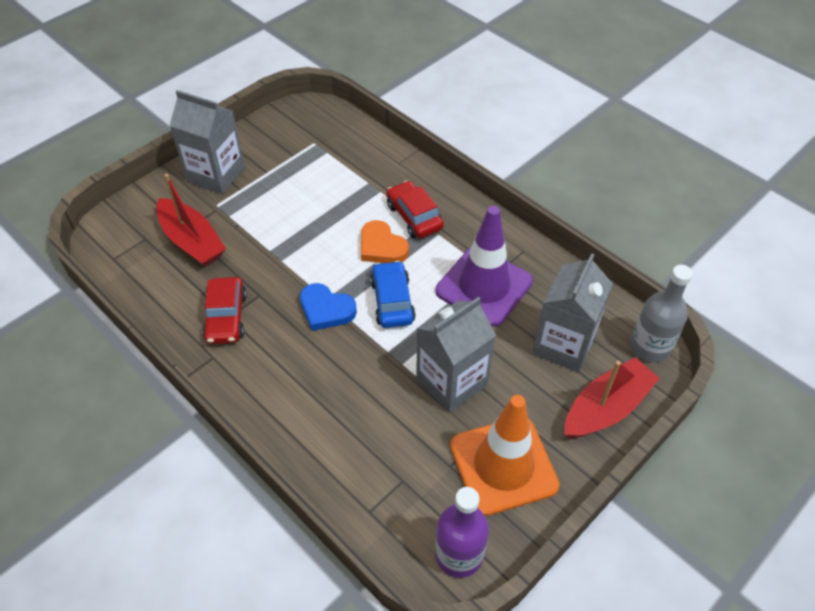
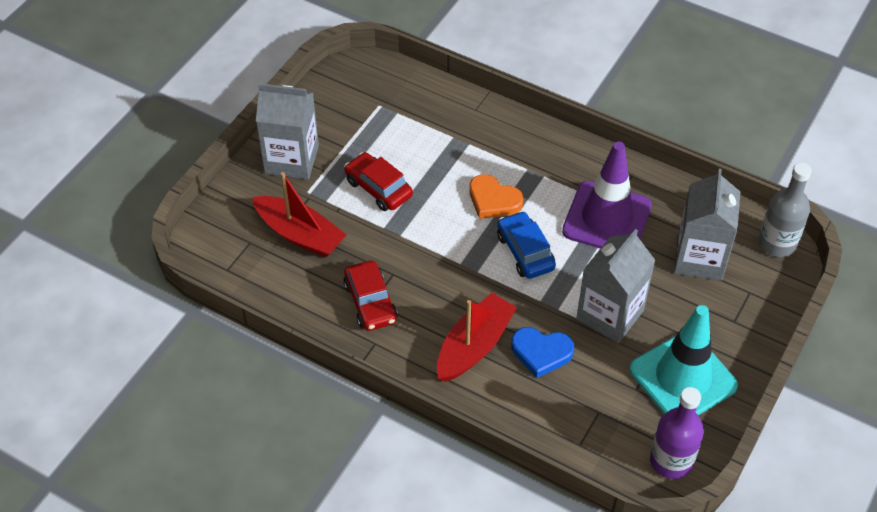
camera: 15 degrees left, 0 degrees up
blue heart [300,283,357,331] -> blue heart moved to [511,327,574,378]
red car [386,181,444,238] -> red car moved to [344,152,413,211]
orange traffic cone [450,395,560,516] -> turquoise traffic cone [630,305,738,415]
red boat [564,357,660,438] -> red boat moved to [437,293,517,382]

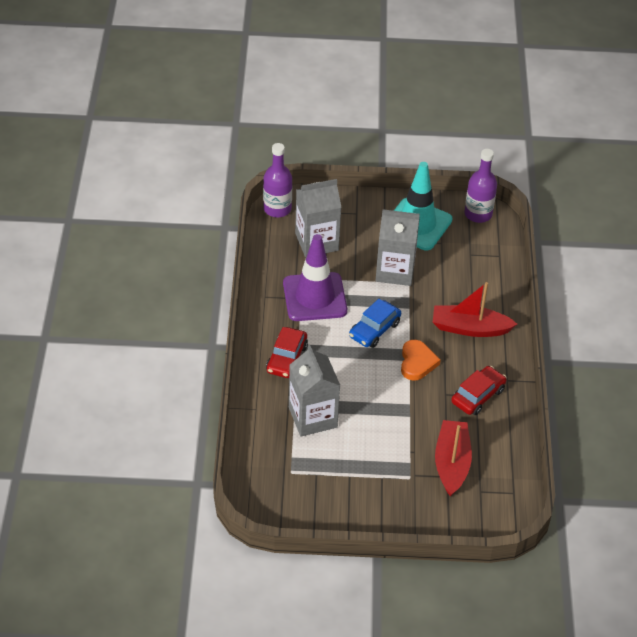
camera: 120 degrees left, 5 degrees down
grey carton [256,83,319,179] -> grey carton moved to [289,345,341,437]
red car [344,152,413,211] -> red car moved to [266,327,308,378]
orange heart [469,174,523,219] -> orange heart moved to [401,340,441,381]
blue heart [511,327,574,378] -> none
grey bottle [758,163,812,257] -> purple bottle [263,143,292,217]

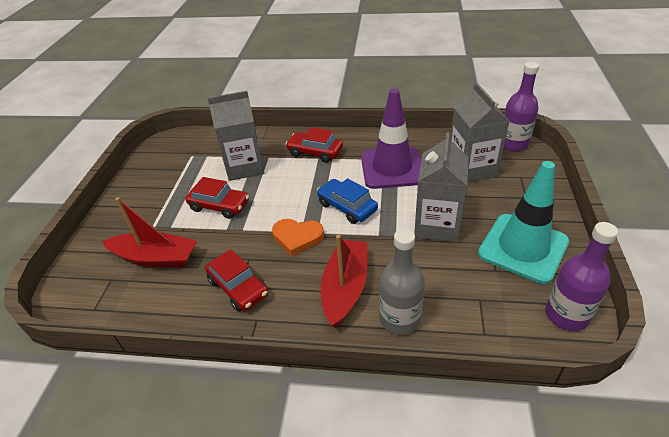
camera: 100 degrees right, 5 degrees down
none -> red car [185,177,249,219]
none -> grey bottle [379,229,425,335]

